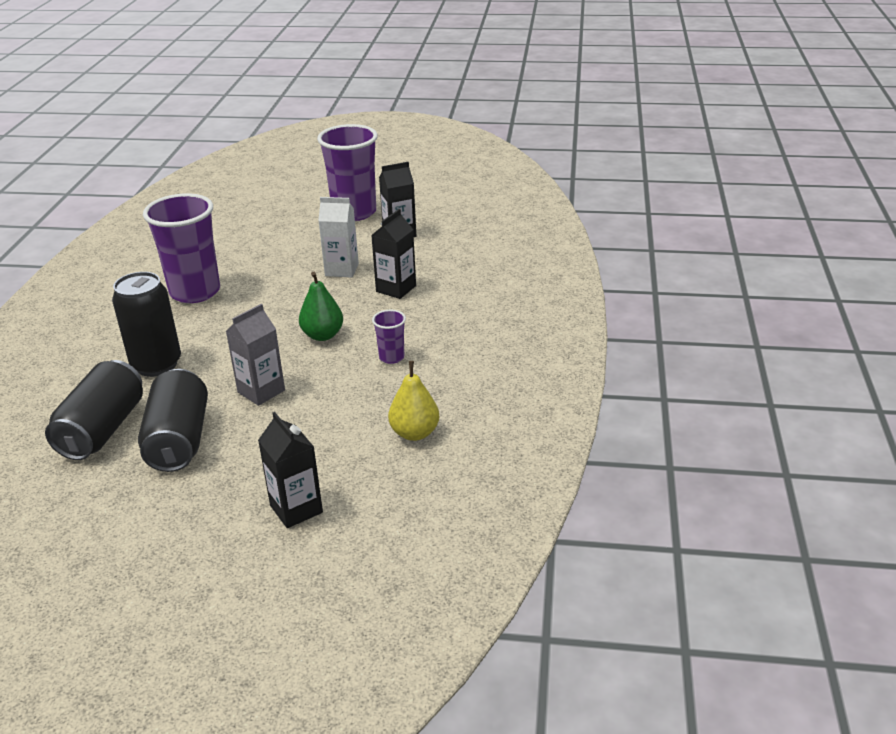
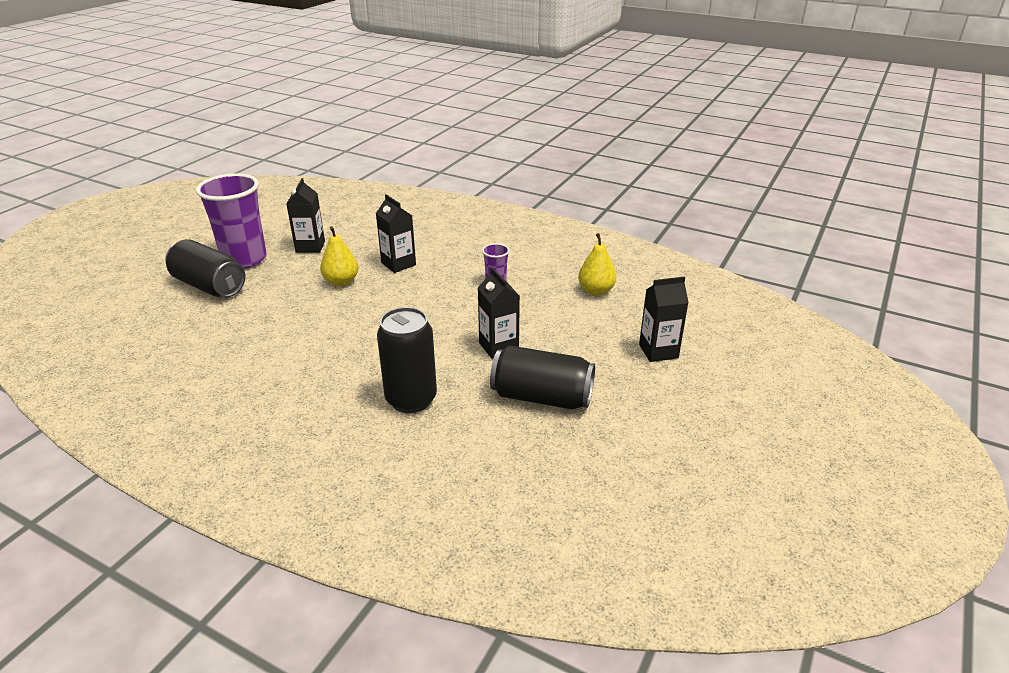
camera: 70 degrees left, 0 degrees up
black can [45,360,143,460] -> black can moved to [165,239,245,297]
purple cup [143,193,220,303] -> none
grey carton [226,304,285,406] -> black carton [478,267,520,359]
green pear [299,272,343,341] -> none
white carton [318,197,359,277] -> yellow pear [320,226,358,286]

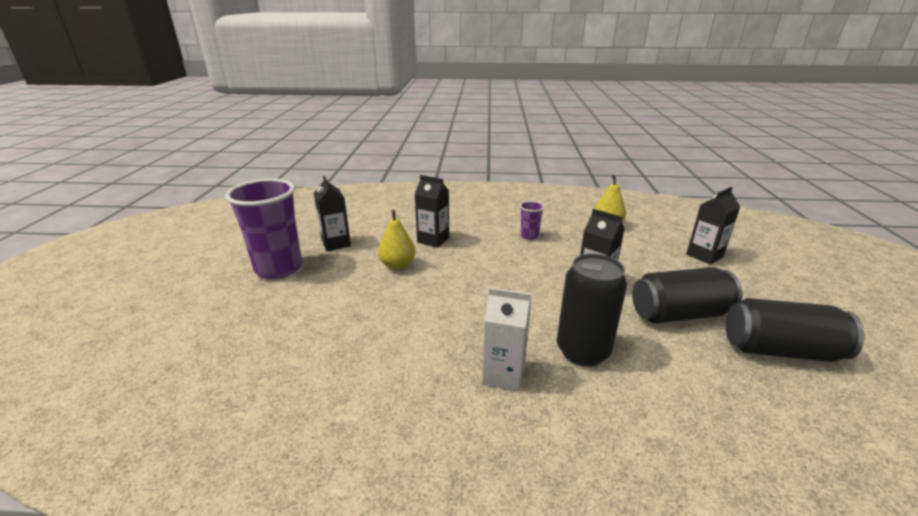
camera: 25 degrees left, 5 degrees down
black can [165,239,245,297] -> black can moved to [726,298,864,362]
none -> white carton [482,287,531,392]

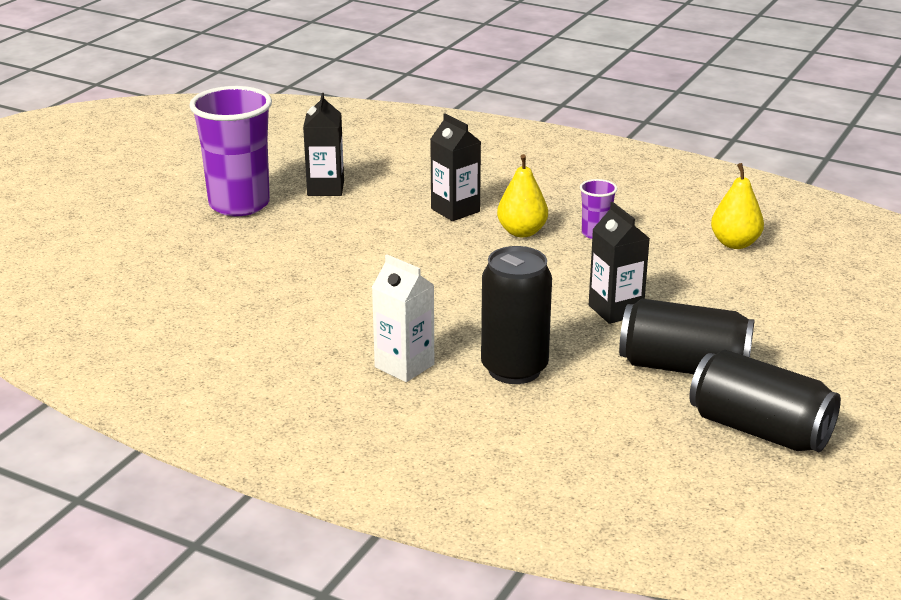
camera: 25 degrees right, 0 degrees up
yellow pear [378,210,416,270] -> yellow pear moved to [497,154,548,237]
black carton [686,187,740,265] -> none

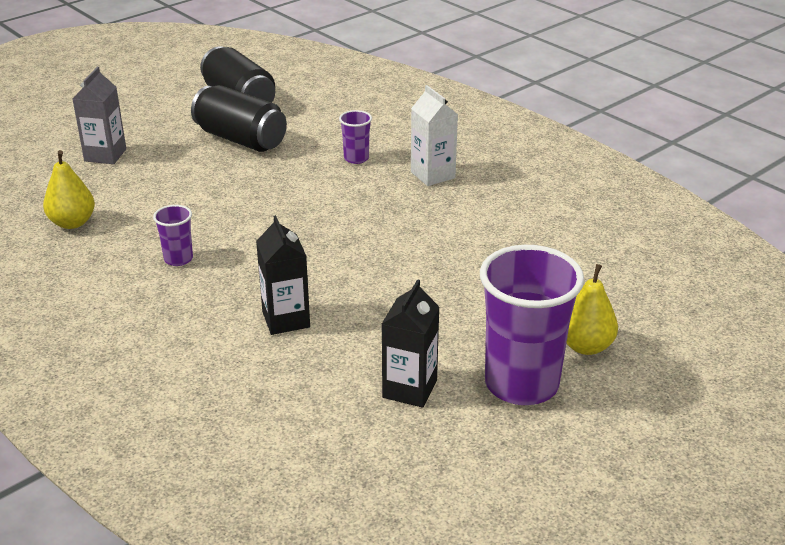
camera: 160 degrees left, 5 degrees up
black can [481,246,552,384] -> purple cup [339,110,372,164]
yellow pear [497,154,548,237] -> yellow pear moved to [566,264,618,355]
black carton [589,202,650,324] -> none
none -> grey carton [72,67,126,164]

